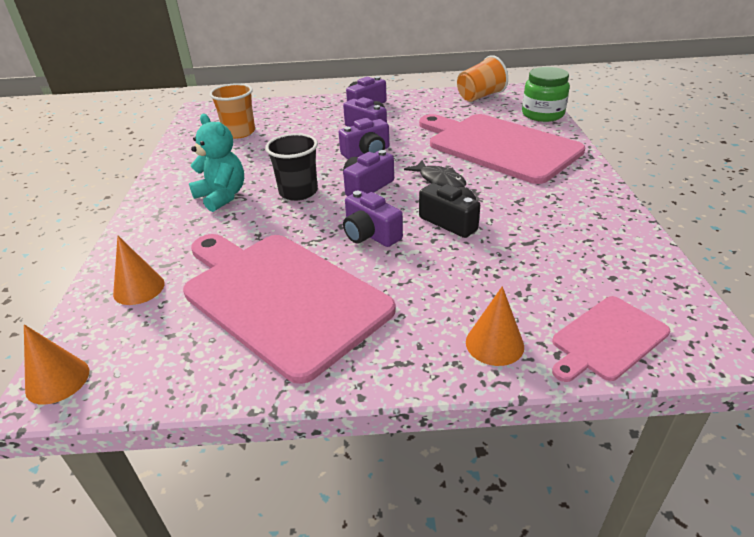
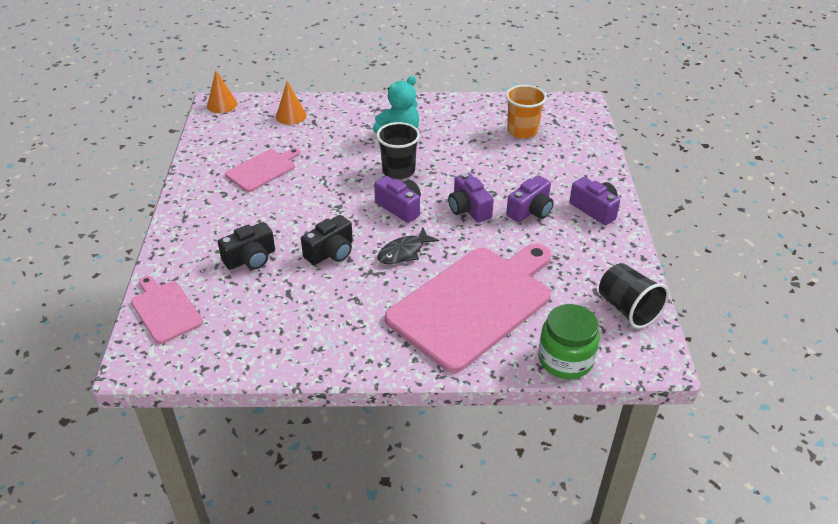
camera: 90 degrees right, 5 degrees up
pink cutting board [183,234,396,384] -> pink cutting board [225,148,300,192], size x0.49
purple camera [343,191,403,247] -> none
orange cup [457,55,508,102] -> black cup [599,263,669,329]
orange cone [466,286,524,366] -> none
none -> black camera [218,222,275,270]

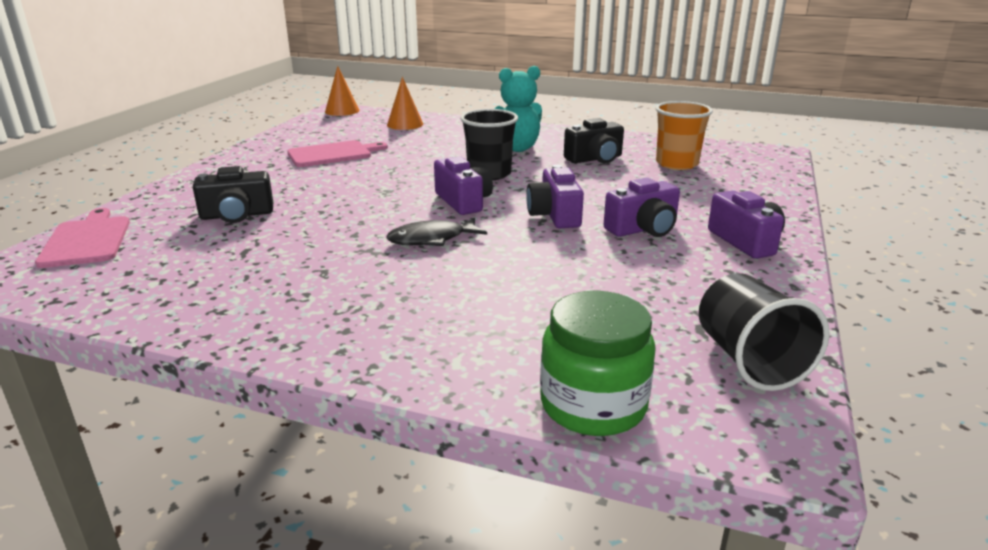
camera: 20 degrees right, 15 degrees down
black camera [301,215,353,265] -> black camera moved to [564,118,624,163]
pink cutting board [385,244,551,373] -> none

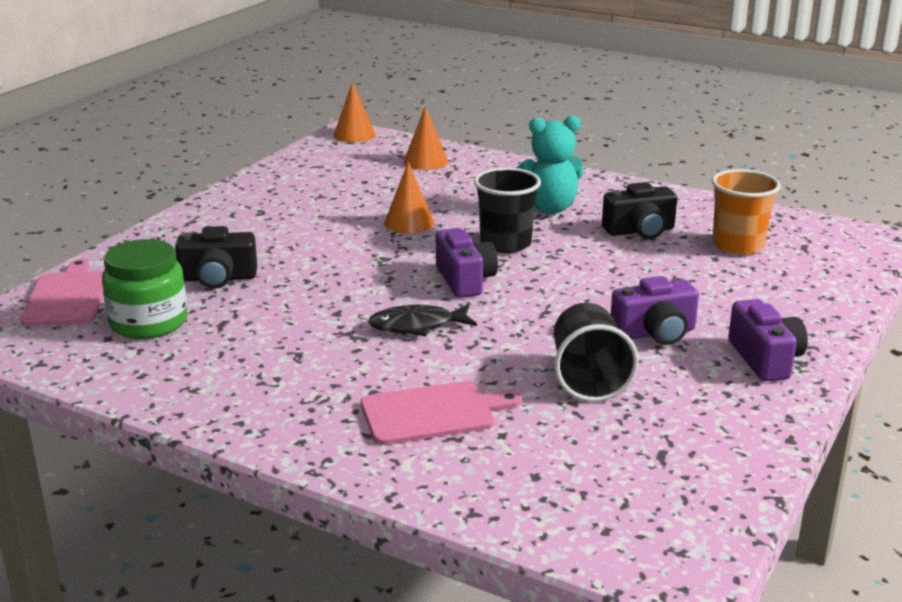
camera: 10 degrees right, 0 degrees up
pink cutting board [287,140,388,167] -> pink cutting board moved to [361,381,522,445]
purple camera [526,165,584,228] -> none
green jar [540,291,656,436] -> green jar moved to [102,239,187,339]
black cup [699,273,830,391] -> black cup moved to [554,303,639,402]
none -> orange cone [384,162,434,233]

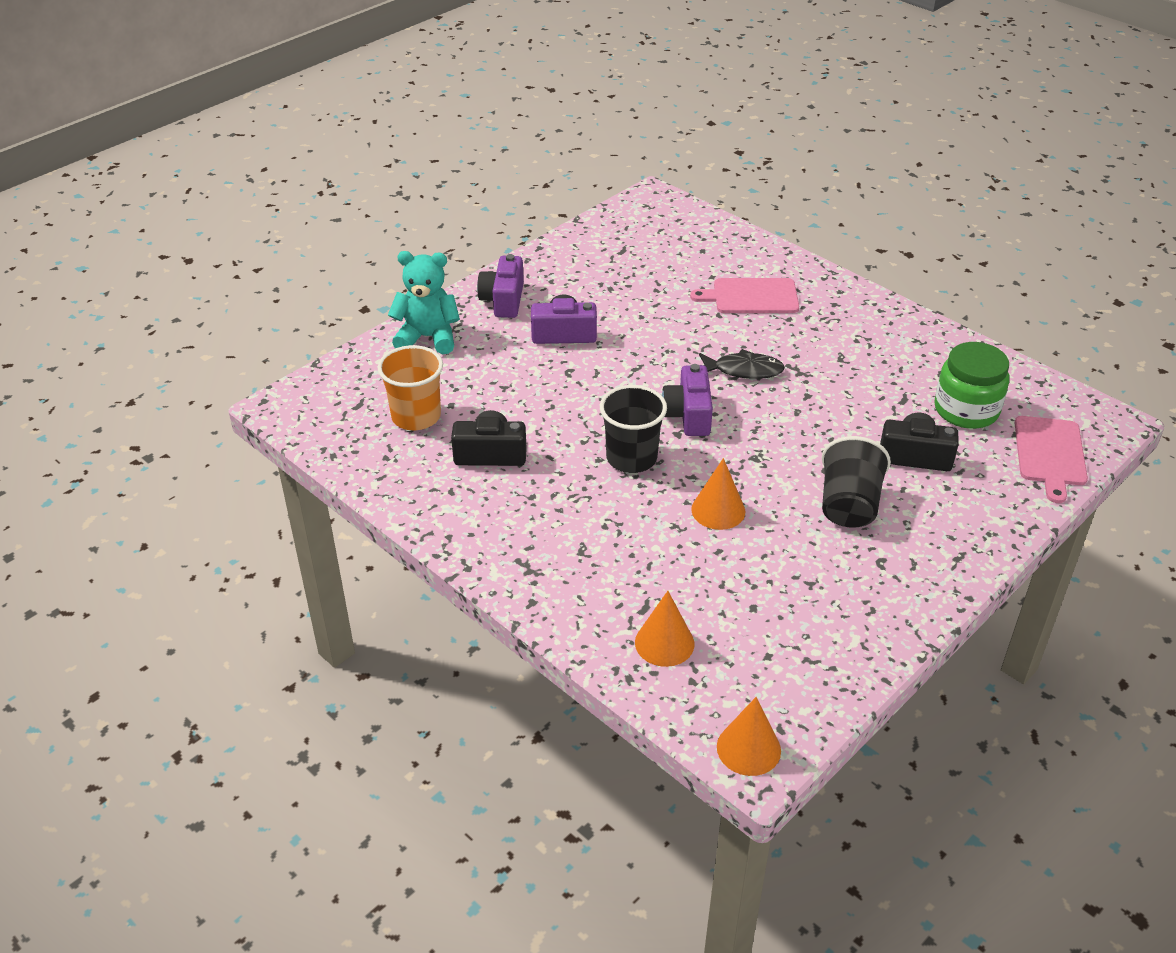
camera: 165 degrees left, 15 degrees up
turquoise teddy bear [516,116,584,214] -> turquoise teddy bear moved to [388,251,460,354]
black cup [554,303,639,402] -> black cup moved to [822,436,891,528]

